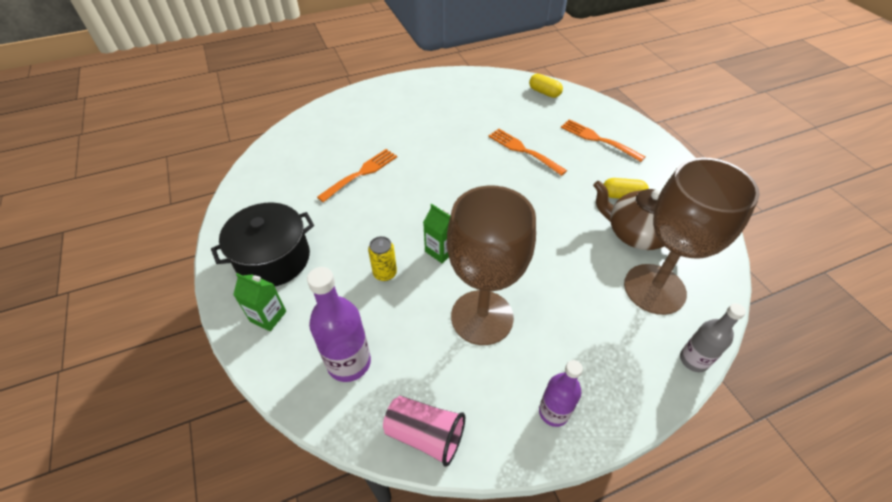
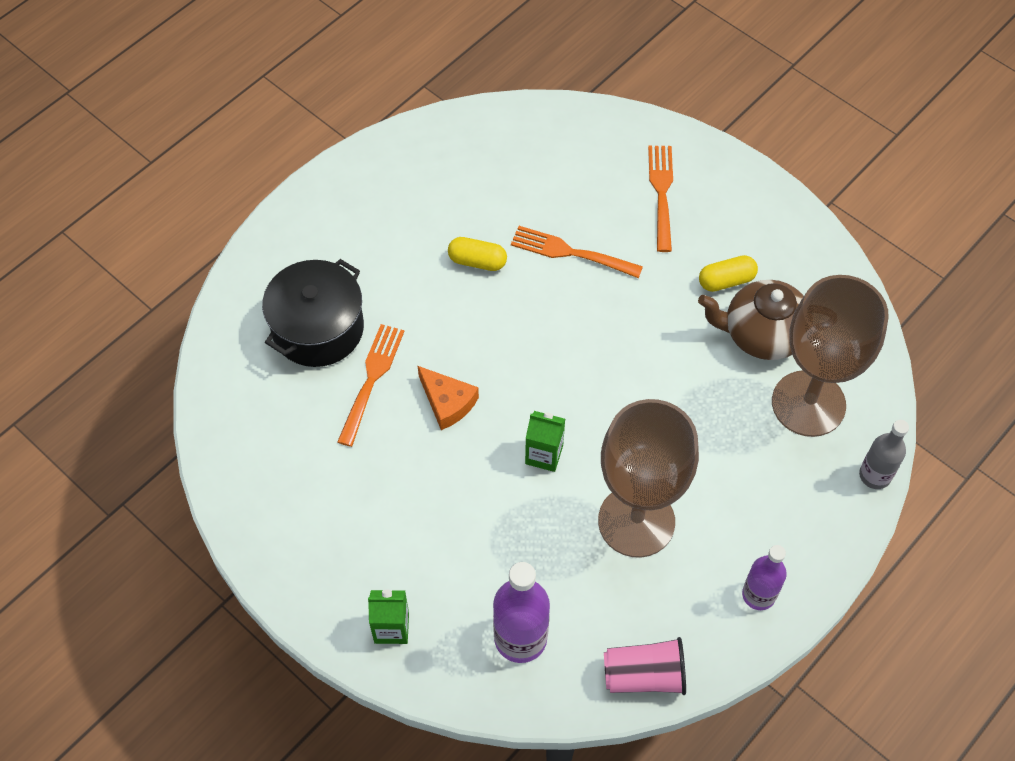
camera: 25 degrees left, 10 degrees up
black pot [211,203,314,286] -> black pot moved to [262,259,364,367]
yellow can [368,236,397,281] -> none
yellow capsule [529,74,563,98] -> yellow capsule moved to [448,237,507,271]
orange fork [561,119,646,162] -> orange fork turned 75 degrees clockwise [648,146,673,252]
none -> orange cheese [418,366,479,430]

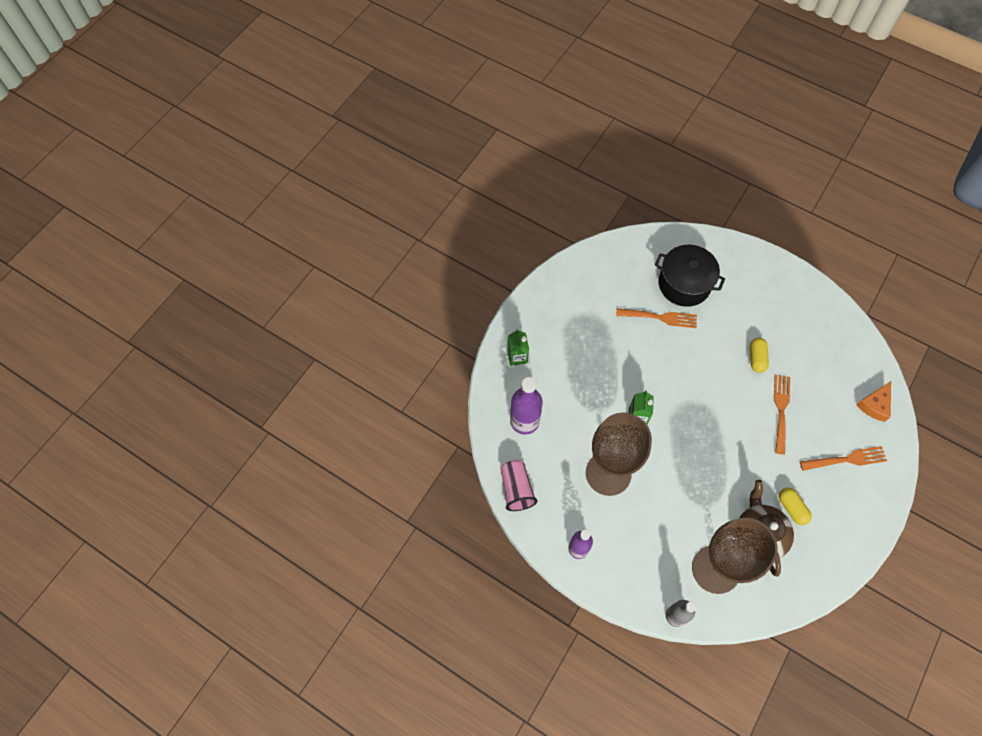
camera: 80 degrees right, 5 degrees up
orange cheese [418,366,479,430] -> orange cheese moved to [856,382,891,422]

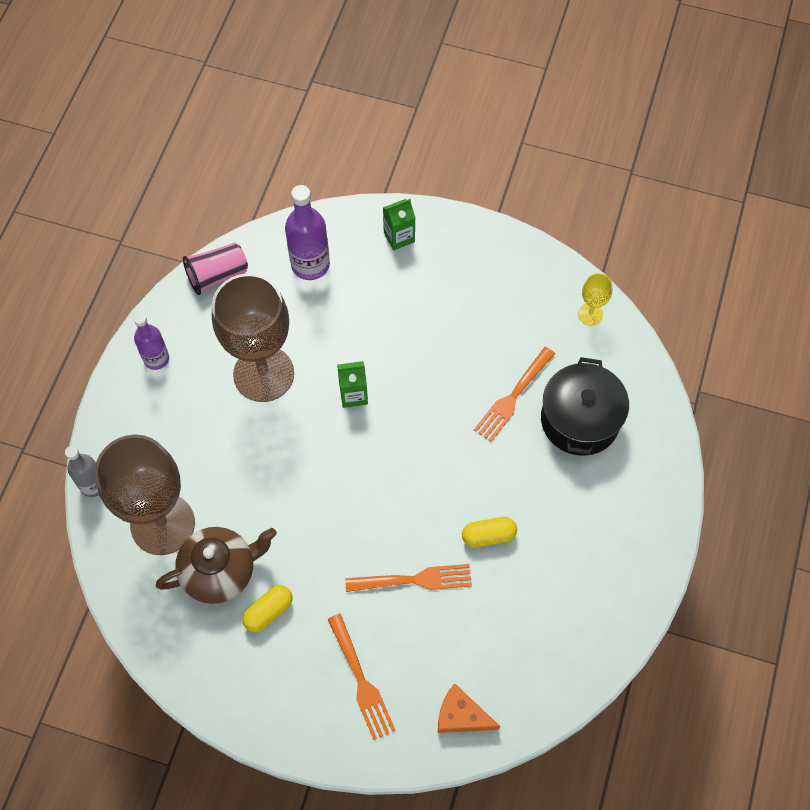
camera: 75 degrees right, 0 degrees up
orange fork [616,308,697,328] -> orange fork turned 45 degrees clockwise [474,347,555,442]
none -> yellow goblet [578,273,612,326]

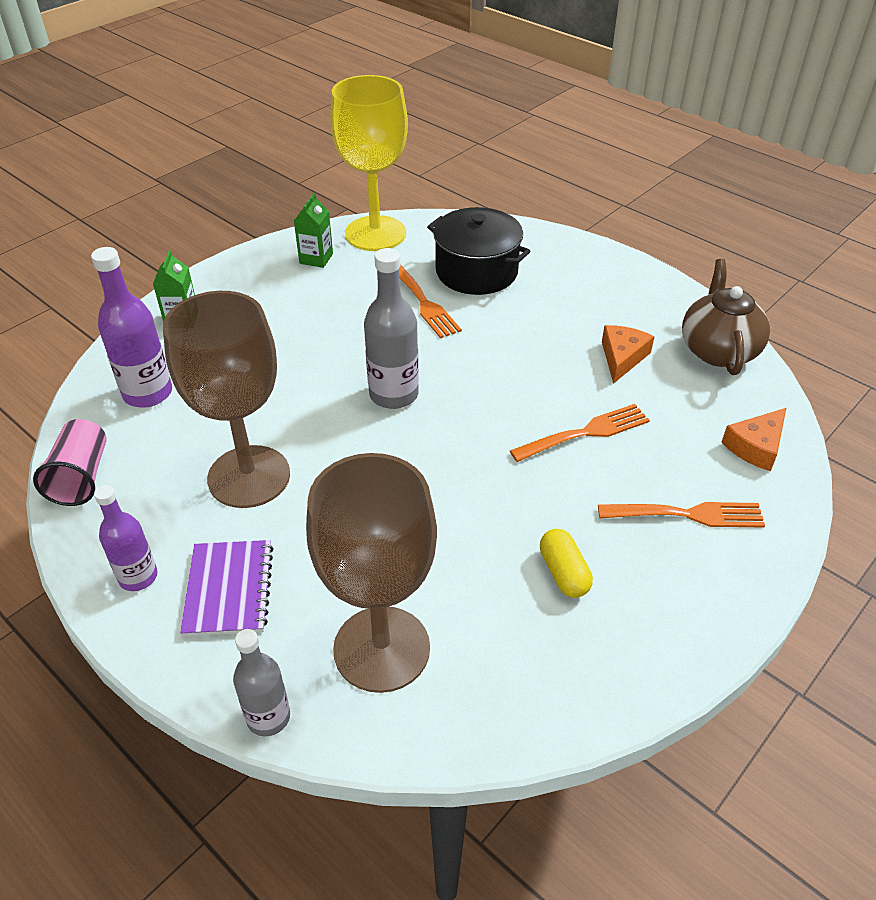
camera: 65 degrees left, 20 degrees down
brown teapot [156,527,277,604] -> brown teapot moved to [682,259,770,375]
green carton [337,361,368,408] -> green carton moved to [294,193,333,268]
orange fork [345,564,472,592] -> orange fork turned 45 degrees clockwise [510,404,650,462]
yellow capsule [462,517,517,548] -> none
yellow goblet [578,273,612,326] -> yellow goblet [330,75,408,251], size x2.39
none -> purple notebook [180,540,274,636]
none -> grey bottle [364,248,419,409]
none -> orange cheese [602,325,655,384]

